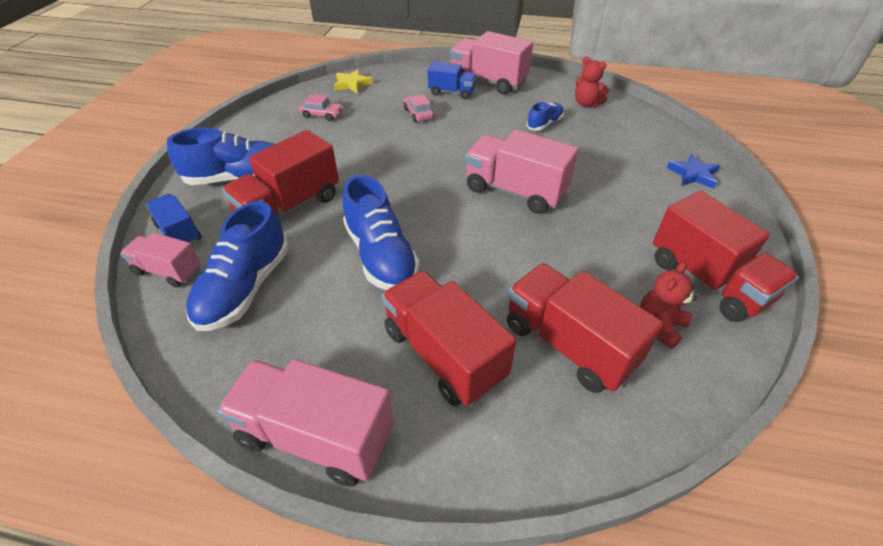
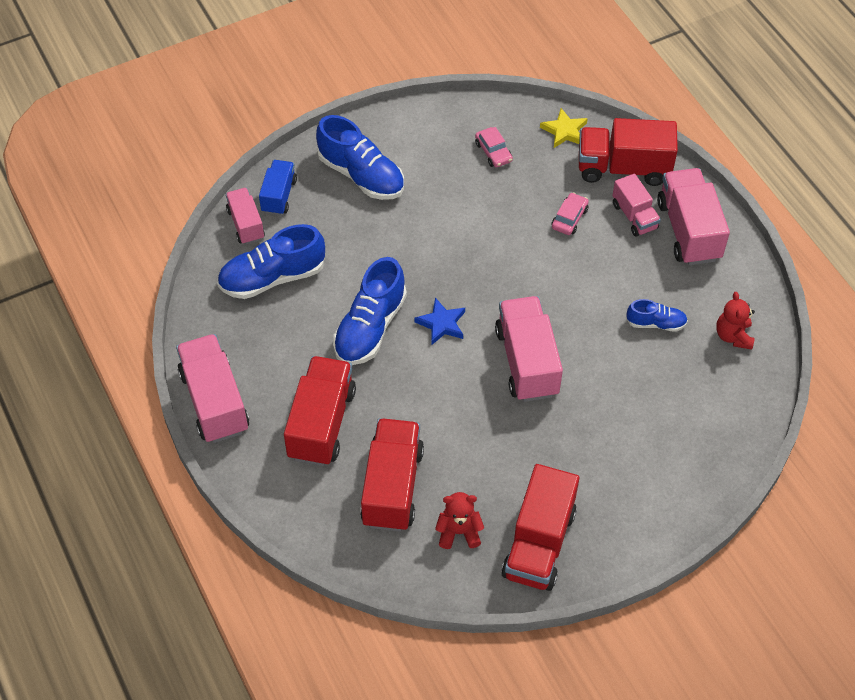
camera: 50 degrees right, 10 degrees up
red truck [222,130,339,218] -> red truck moved to [579,118,678,186]
blue truck [428,61,476,99] -> pink truck [612,174,661,237]
blue star [667,154,720,189] -> blue star moved to [414,298,465,345]

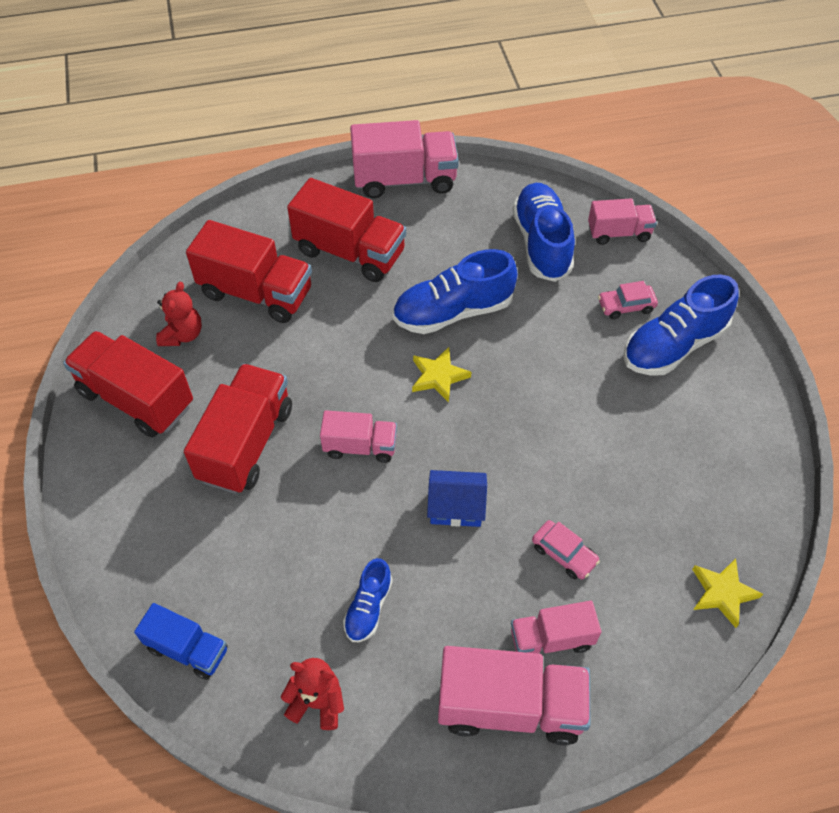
camera: 105 degrees right, 0 degrees up
blue truck [259,160,297,215] -> blue truck moved to [134,603,228,680]
blue shoe [333,257,407,365] -> blue shoe turned 60 degrees counterclockwise [393,249,518,334]
blue star [414,298,465,345] -> yellow star [412,347,471,402]
pink car [475,127,513,167] -> pink car moved to [598,281,658,319]
pink truck [495,296,563,402] -> pink truck [320,410,397,463], size x0.59
red truck [579,118,678,186] -> red truck moved to [184,364,292,494]
none -> blue house [427,470,487,527]

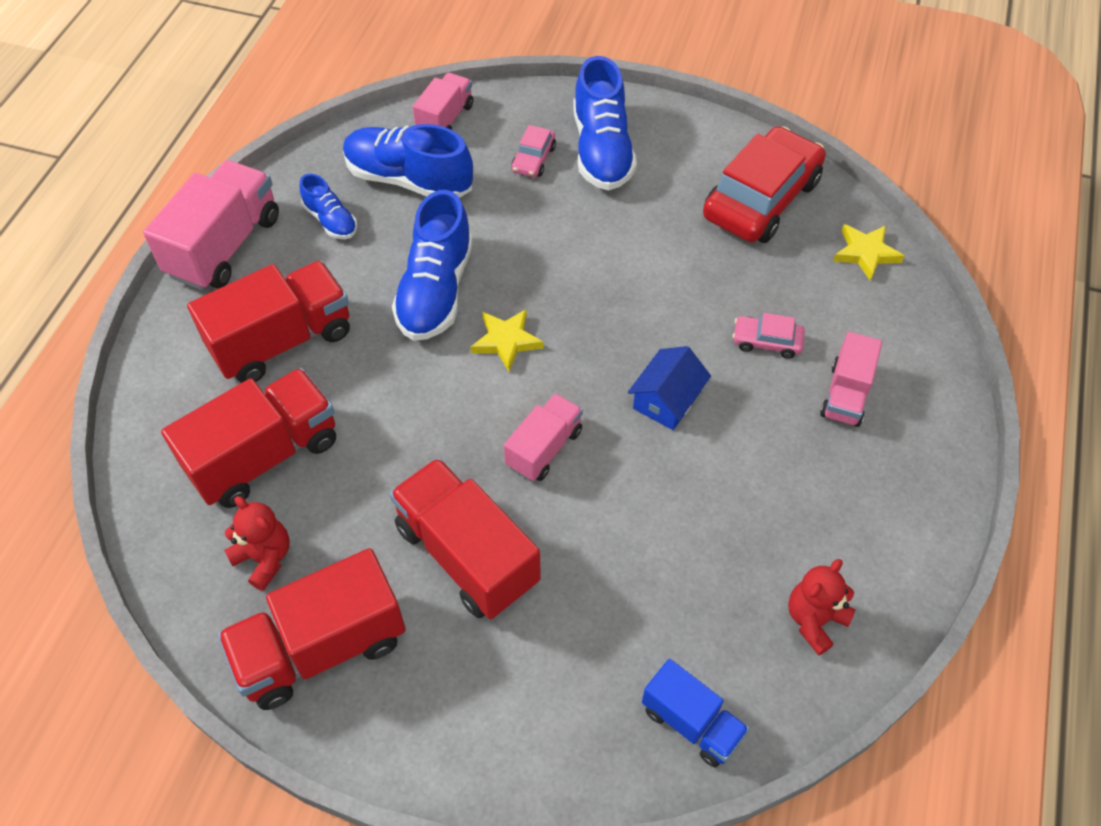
camera: 60 degrees left, 0 degrees up
blue truck [134,603,228,680] -> blue truck turned 75 degrees clockwise [642,659,749,768]
blue shoe [343,558,393,642] -> blue shoe moved to [300,174,357,239]
pink truck [438,646,590,745] -> none
pink car [532,520,600,580] -> pink car turned 150 degrees counterclockwise [733,313,805,359]
none -> red car [703,126,826,243]

